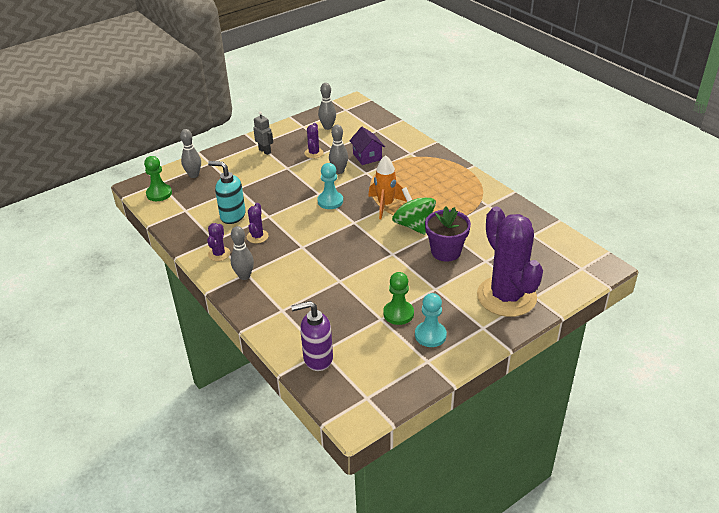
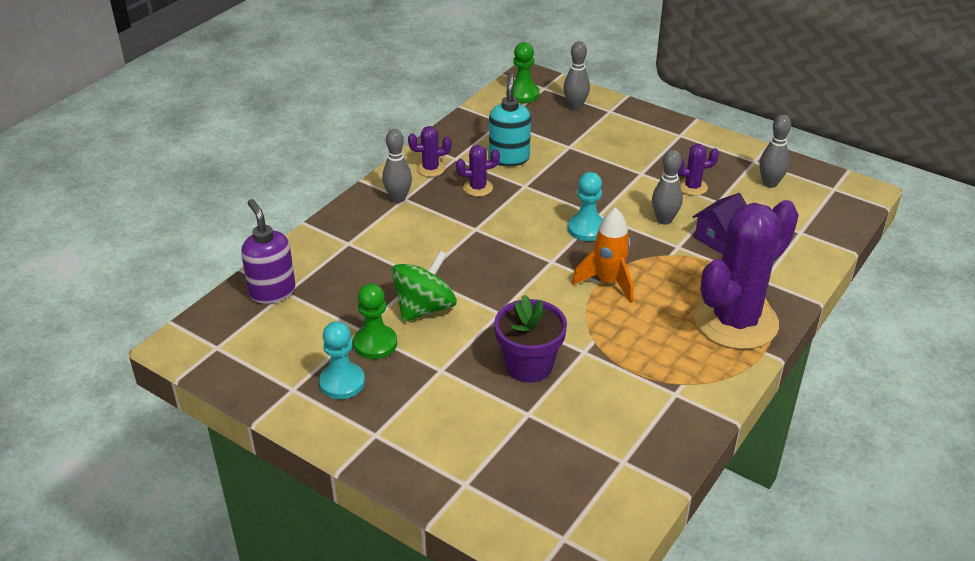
camera: 70 degrees right, 0 degrees up
grey robot [253,111,273,155] -> none
green spinning top [392,187,436,235] -> green spinning top moved to [391,251,457,322]
purple cactus [477,207,543,317] -> purple cactus moved to [694,200,799,350]

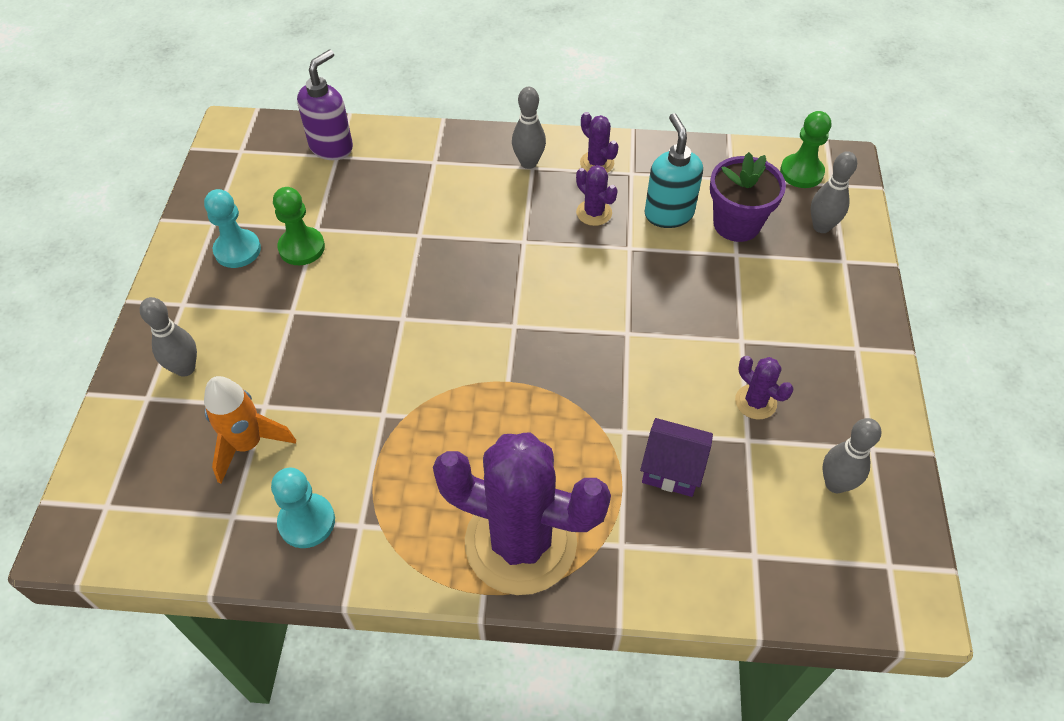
camera: 60 degrees right, 15 degrees up
green spinning top [391,251,457,322] -> none
turquoise soap dispenser [489,73,531,166] -> turquoise soap dispenser turned 75 degrees counterclockwise [645,113,703,228]
purple flower pot [494,294,567,383] -> purple flower pot moved to [710,152,786,242]
turquoise pawn [568,172,603,241] -> turquoise pawn moved to [271,468,335,548]
orange rocket [572,207,633,303] -> orange rocket moved to [204,376,296,484]
grey bowling pin [652,150,683,225] -> grey bowling pin moved to [140,297,197,377]

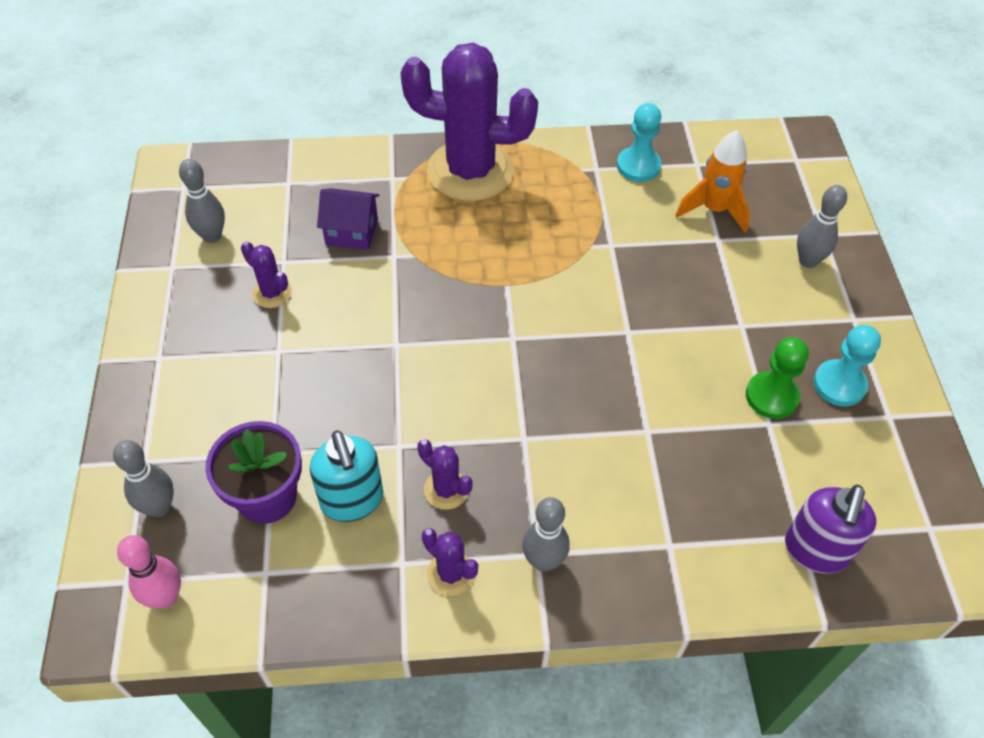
camera: 170 degrees right, 0 degrees up
green pawn [780,111,831,188] -> pink bowling pin [117,535,181,608]

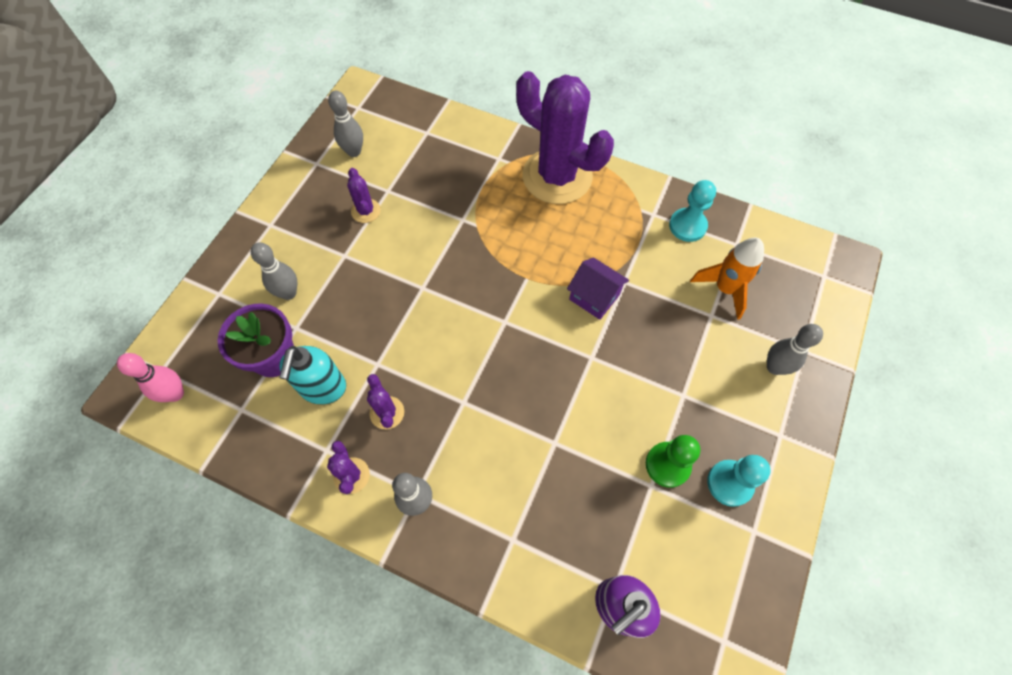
camera: 30 degrees right, 10 degrees up
grey bowling pin [113,440,174,517] -> grey bowling pin moved to [251,243,297,300]
purple house [317,188,380,250] -> purple house moved to [567,257,629,320]

